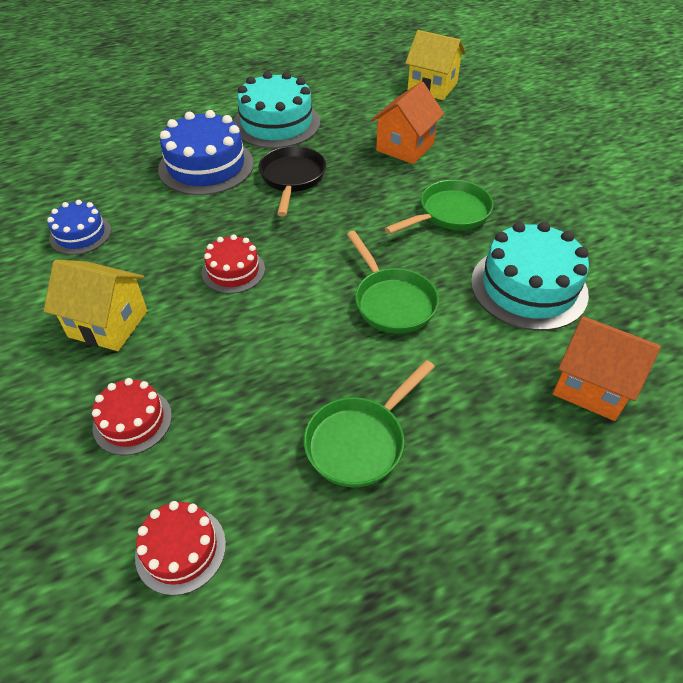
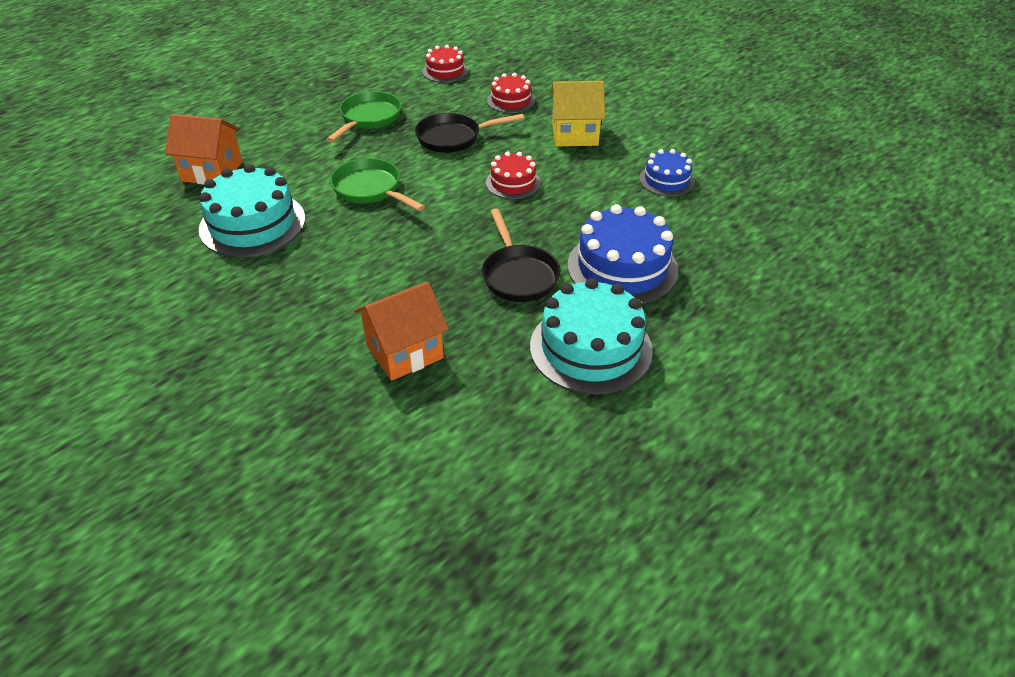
camera: 160 degrees right, 5 degrees down
orange house [371,82,444,164] -> orange house turned 45 degrees clockwise [354,281,449,381]
green pan [385,180,493,234] -> none
yellow house [405,30,466,100] -> none
none -> black pan [415,113,524,153]

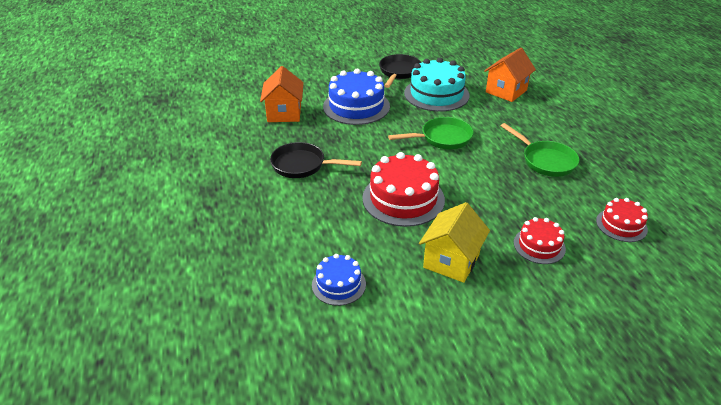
camera: 120 degrees right, 5 degrees down
black pan [415,113,524,153] -> black pan moved to [379,54,421,88]
red cake [486,152,541,199] -> red cake [362,152,445,227], size x1.78
turquoise cake [530,278,653,394] -> none
blue cake [568,204,679,304] -> blue cake moved to [323,69,390,125]

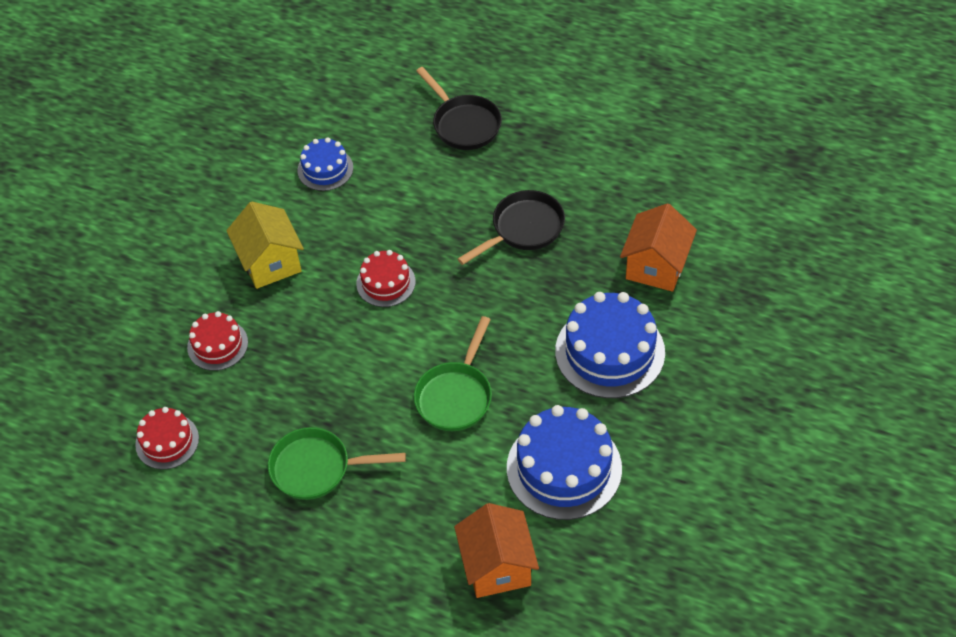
camera: 130 degrees right, 15 degrees up
orange house [260,66,304,122] -> orange house turned 75 degrees clockwise [620,203,697,292]
red cake [362,152,445,227] -> red cake [356,250,416,307], size x0.56
black pan [379,54,421,88] -> black pan moved to [416,67,502,150]
turquoise cake [404,58,470,112] -> blue cake [507,405,622,520]

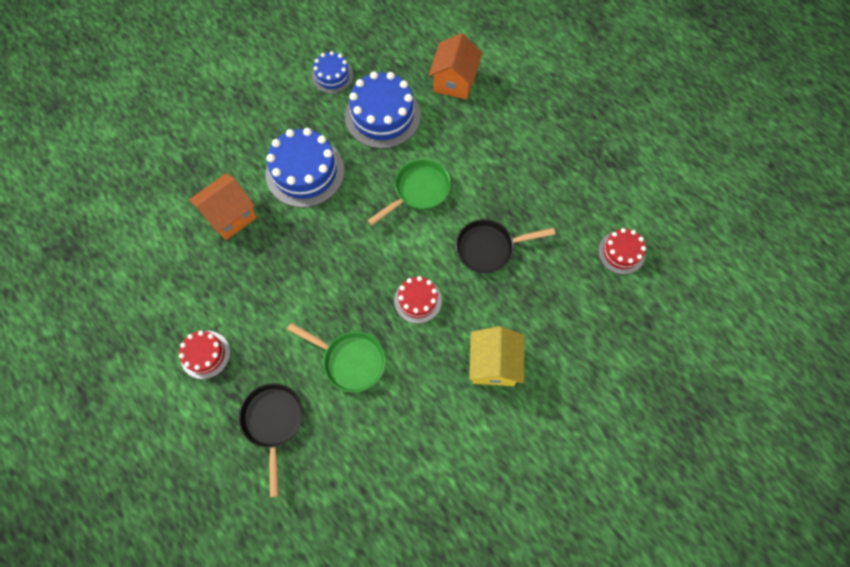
camera: 155 degrees left, 15 degrees up
red cake [187,311,248,371] -> red cake moved to [179,331,230,379]
green pan [268,427,406,500] -> green pan moved to [287,323,386,393]
blue cake [297,137,353,191] -> blue cake moved to [312,51,353,94]
black pan [458,190,565,265] -> black pan moved to [456,219,555,273]

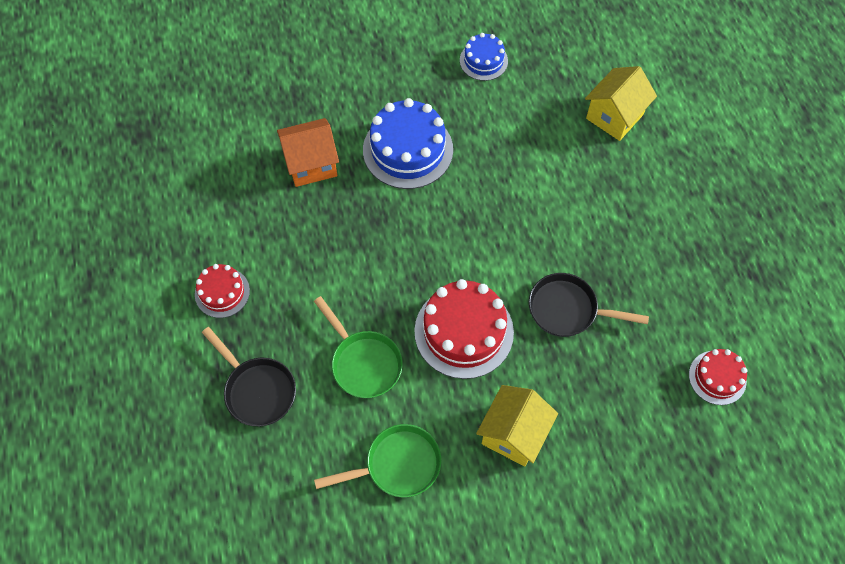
camera: 25 degrees right, 5 degrees down
black pan [239,383,303,497] -> black pan turned 120 degrees clockwise [202,327,296,426]
blue cake [345,71,421,149] -> none
green pan [367,159,451,226] -> green pan moved to [314,424,441,497]
red cake [394,276,442,324] -> red cake [414,279,514,379], size x1.78
orange house [429,33,483,100] -> yellow house [585,66,657,141]

